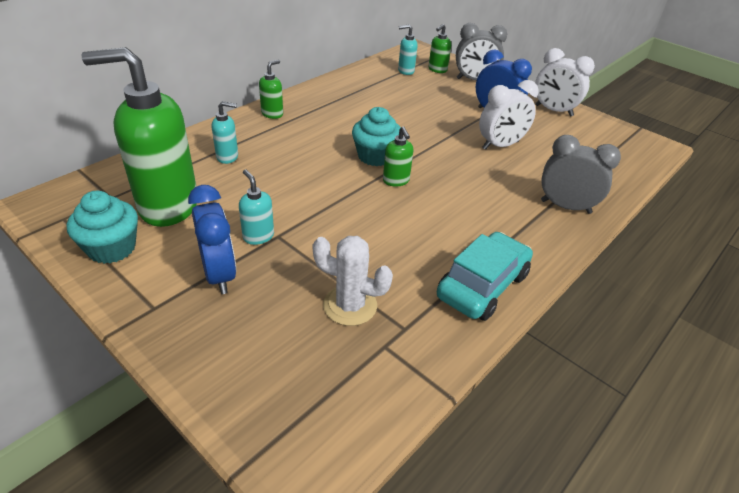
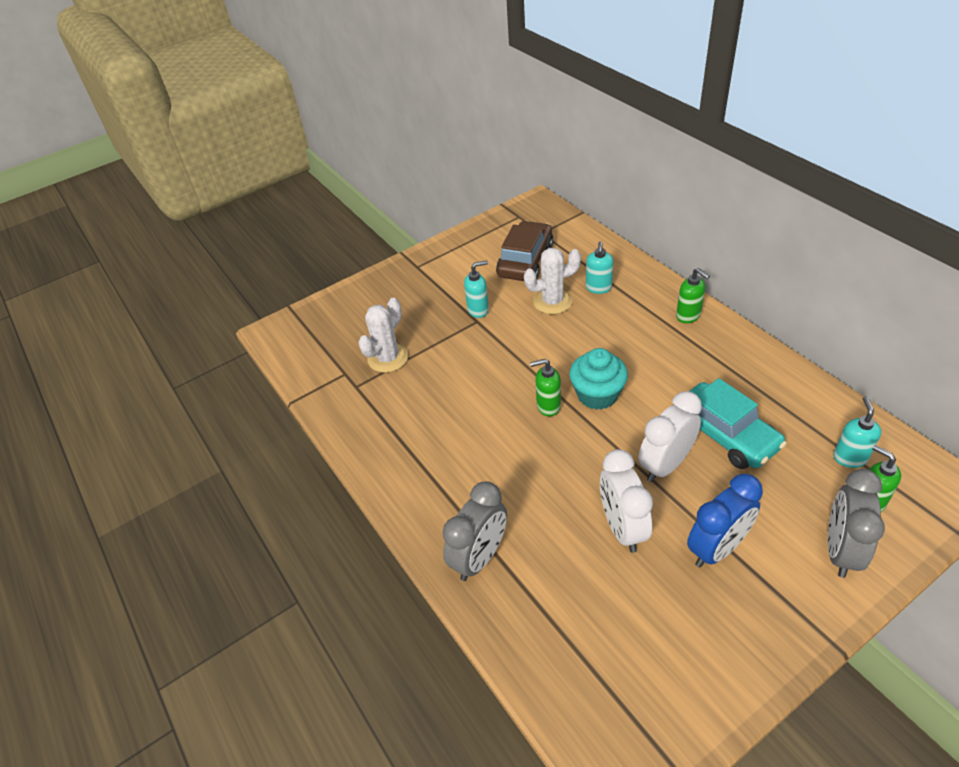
camera: 110 degrees right, 5 degrees up
turquoise cupcake [67,191,138,264] -> none
green soap dispenser [81,47,197,227] -> brown car [496,221,554,281]
blue clock [188,185,236,294] -> none
turquoise car [437,232,533,321] -> turquoise car moved to [690,378,787,469]
white clock [535,48,595,116] -> white clock moved to [638,391,702,482]
none -> white cactus [524,248,581,314]

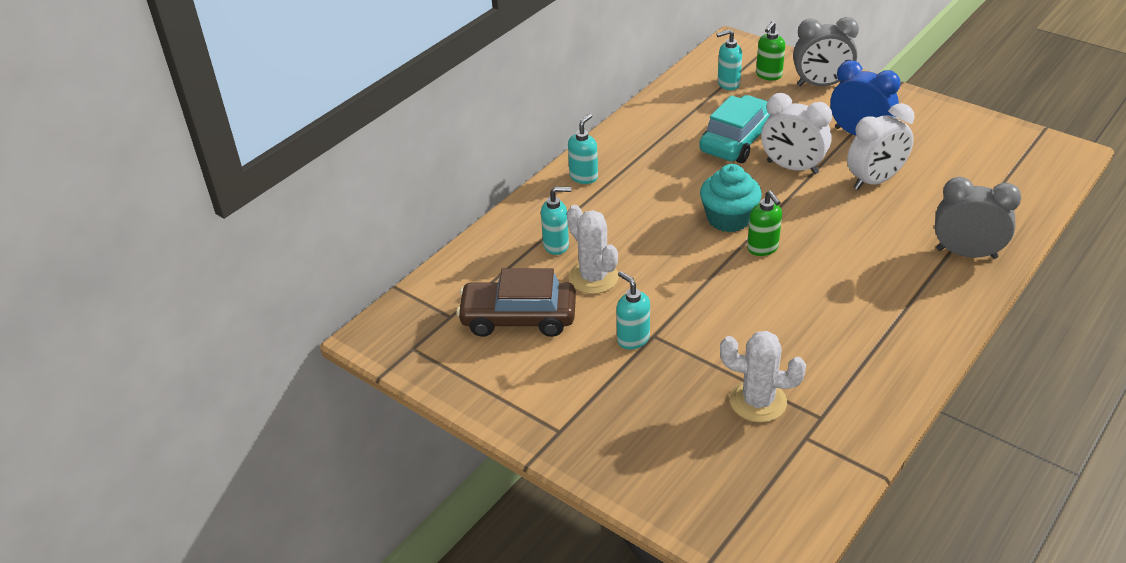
camera: 110 degrees left, 5 degrees down
green soap dispenser [676,268,710,323] -> turquoise soap dispenser [568,114,598,184]

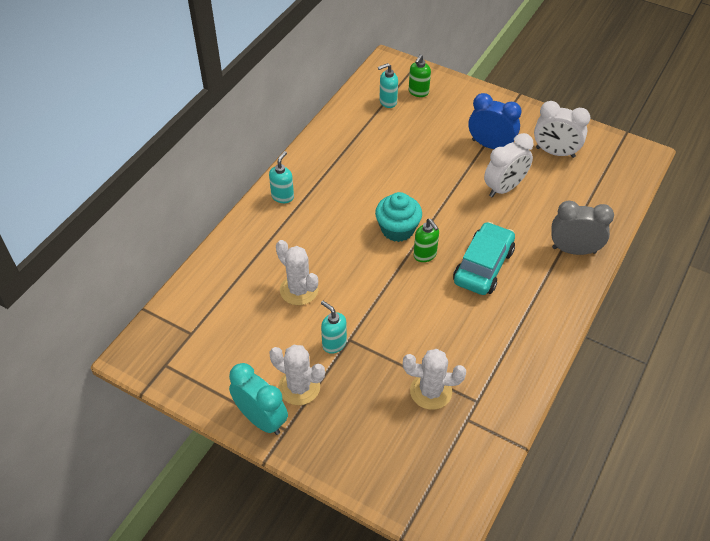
camera: 10 degrees left, 10 degrees up
brown car [456,268,576,337] -> none
turquoise soap dispenser [541,187,571,255] -> none
turquoise car [699,95,771,163] -> turquoise car moved to [453,222,515,295]
white clock [761,93,832,174] -> white clock moved to [534,101,590,158]
grey clock [793,17,859,86] -> none
none -> turquoise clock [229,363,288,435]
none -> white cactus [270,345,325,405]

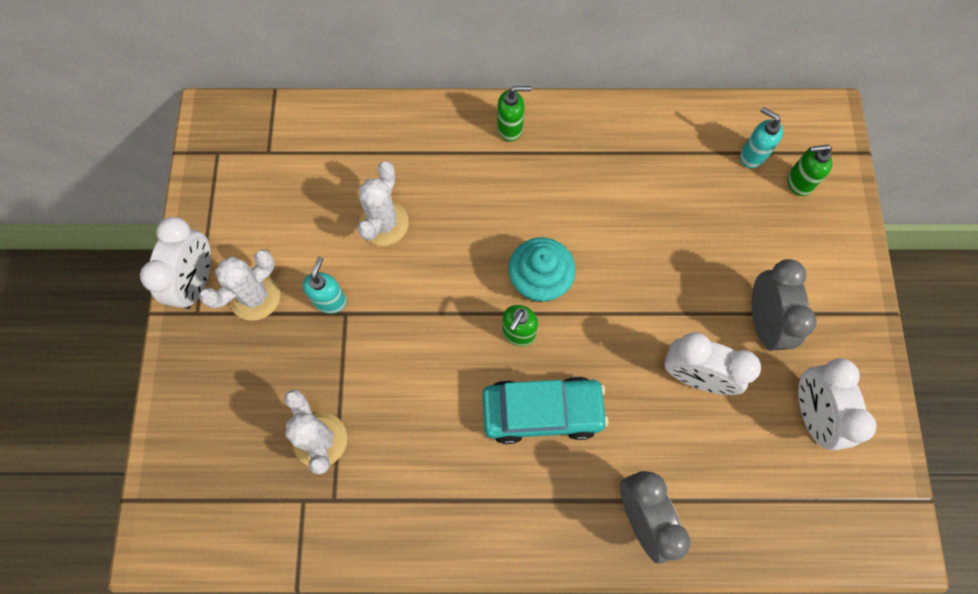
camera: 60 degrees right, 20 degrees up
turquoise clock [229,363,288,435] -> white clock [140,217,211,309]
turquoise soap dispenser [269,151,294,203] -> green soap dispenser [497,86,531,141]
white cactus [270,345,325,405] -> white cactus turned 45 degrees clockwise [199,250,280,321]
blue clock [468,93,521,149] -> grey clock [752,259,817,351]

